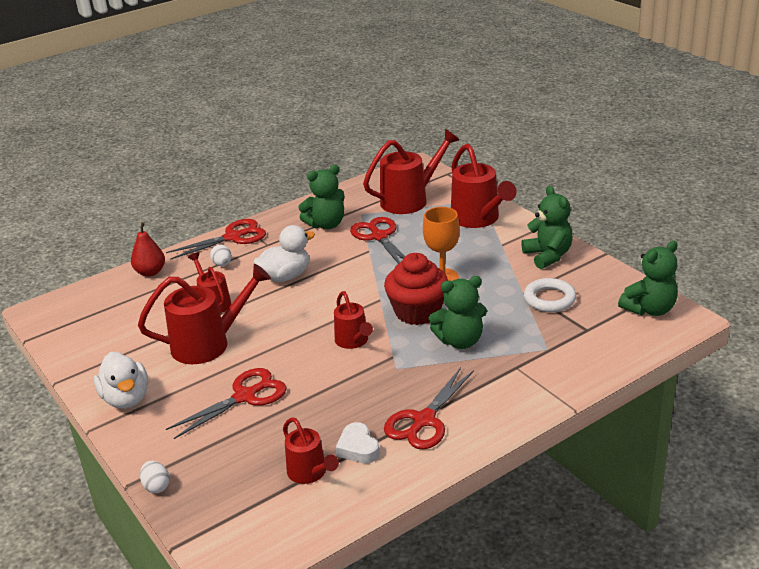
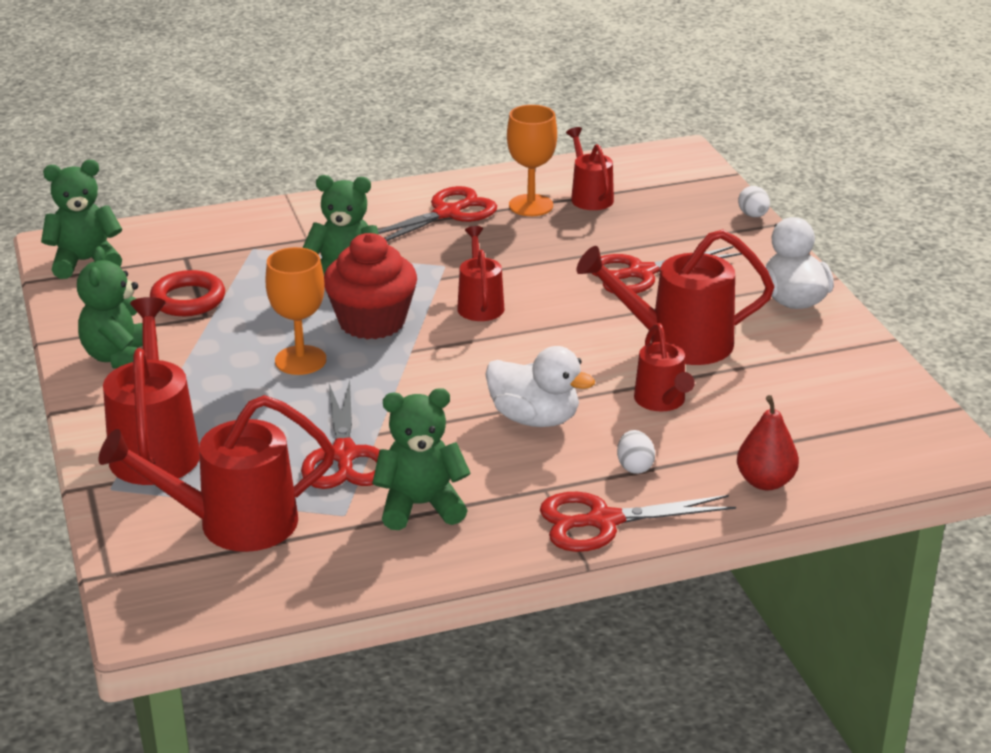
camera: 165 degrees left, 0 degrees up
white duck [254,225,315,282] -> white duck turned 135 degrees counterclockwise [485,346,595,427]
white heart [336,422,380,463] -> orange goblet [507,105,557,216]
white ring [524,278,576,312] -> red ring [150,270,225,316]

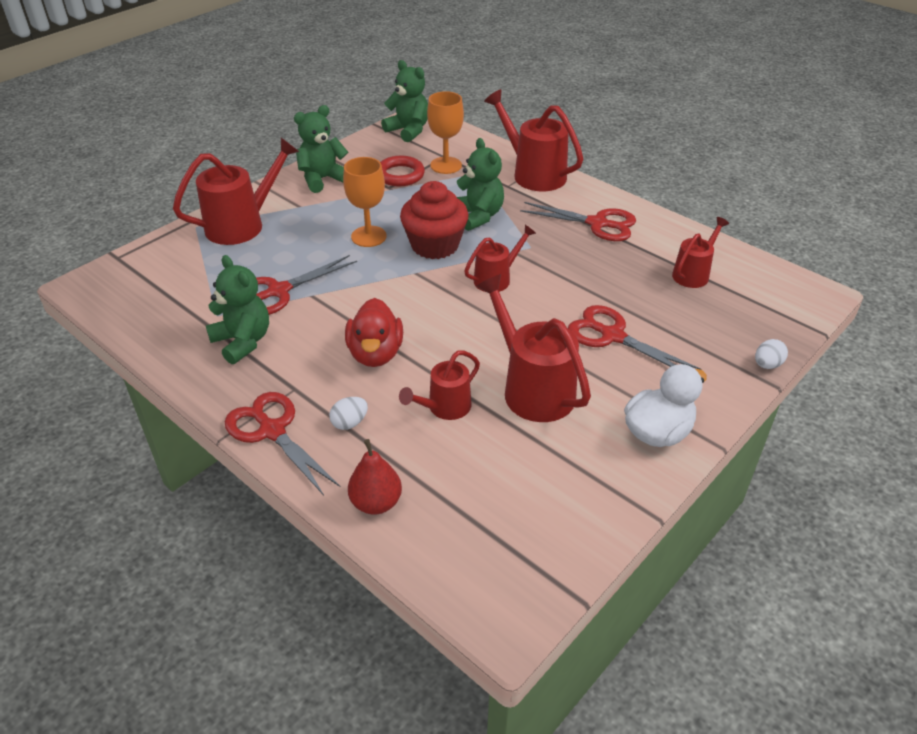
camera: 60 degrees right, 10 degrees up
red watering can [99,395,335,552] -> red watering can moved to [484,89,583,191]
white duck [485,346,595,427] -> red duck [345,298,403,367]
orange goblet [507,105,557,216] -> orange goblet moved to [427,91,464,174]

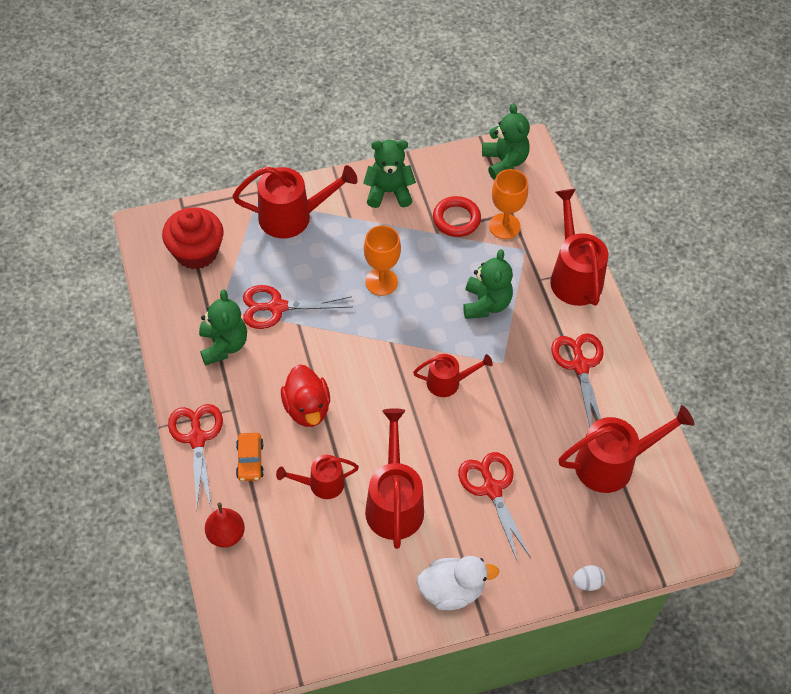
camera: 30 degrees right, 15 degrees up
white egg [329,397,368,430] -> orange car [236,433,264,481]
red duck [345,298,403,367] -> red duck turned 45 degrees counterclockwise [281,364,330,427]
red cupcake [400,181,469,259] -> red cupcake moved to [162,207,223,269]
red scissors [520,202,636,241] -> red scissors turned 150 degrees counterclockwise [551,333,604,427]
red watering can [672,217,729,288] -> red watering can [559,405,694,493], size x1.70

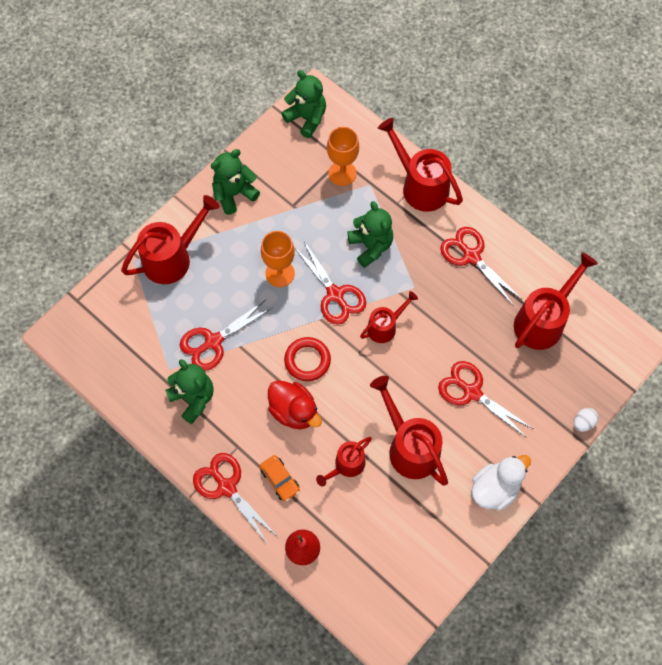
camera: 30 degrees left, 10 degrees up
red cupcake [162,207,223,269] -> none
red ring [433,196,481,237] -> red ring moved to [284,337,331,381]
none -> red scissors [294,240,366,325]

